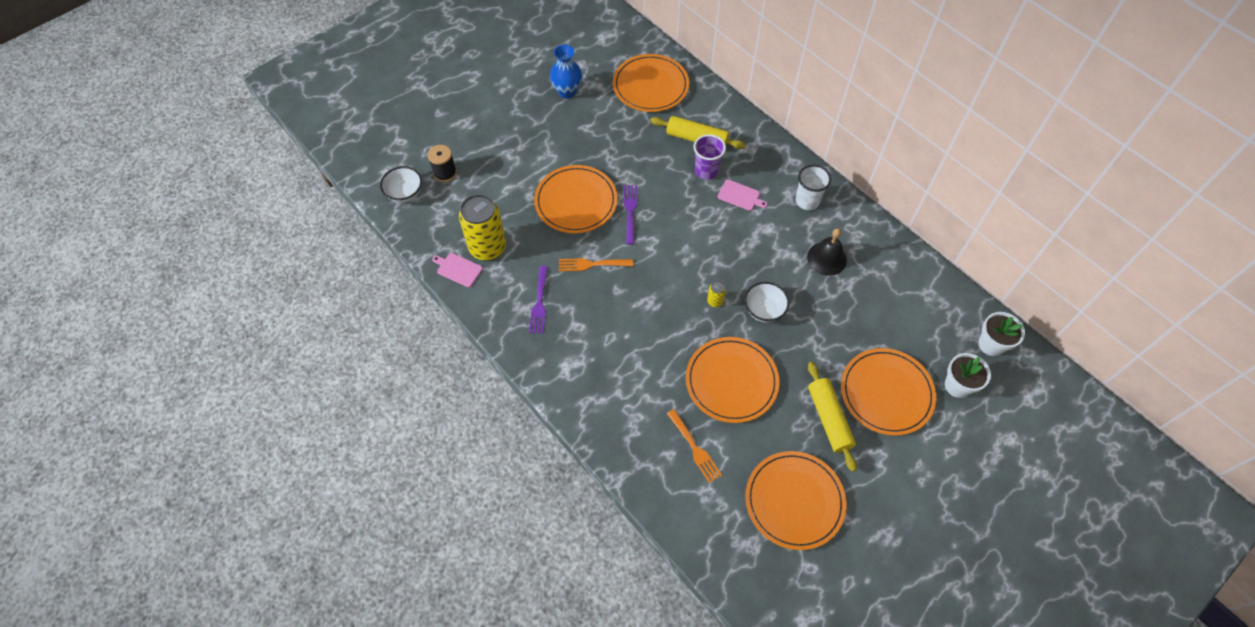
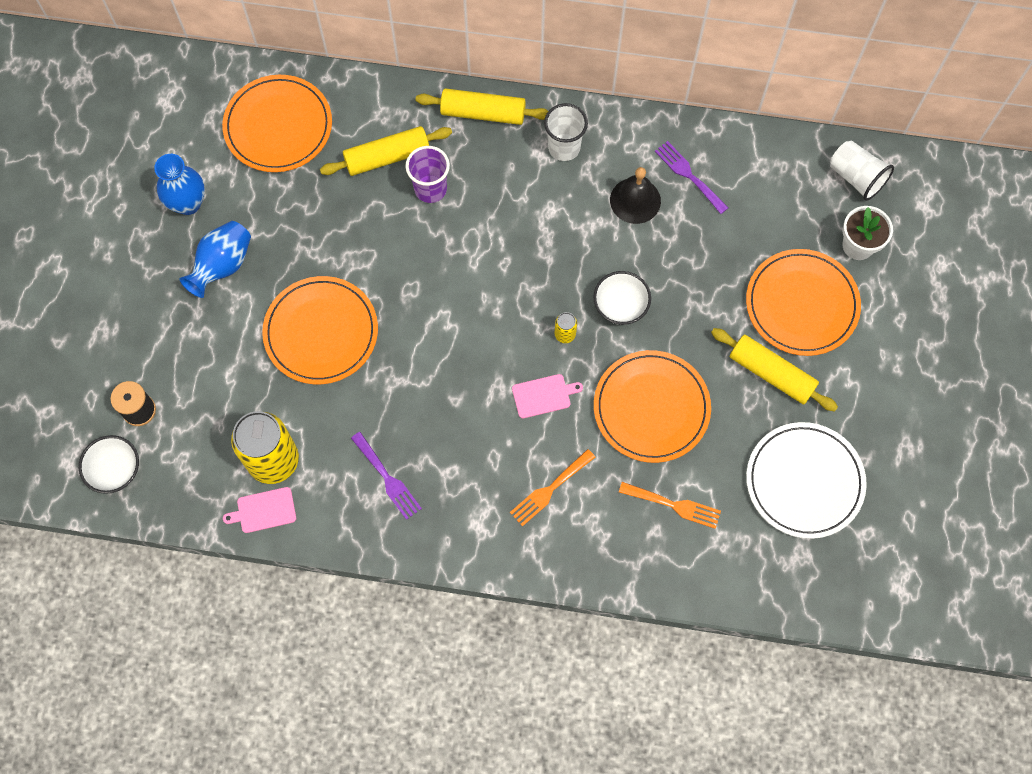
camera: 40 degrees left, 10 degrees up
orange fork [559,258,633,271] -> orange fork moved to [510,449,595,526]
purple fork [624,185,637,245] -> purple fork moved to [655,141,728,214]
pink cutting board [717,180,768,211] -> pink cutting board moved to [512,374,583,419]
orange plate [745,451,846,550] -> white plate [746,422,867,539]
white flower pot [979,312,1025,356] -> white cup [830,141,894,201]
none -> blue vase [179,221,251,298]
none -> yellow rolling pin [416,88,548,125]

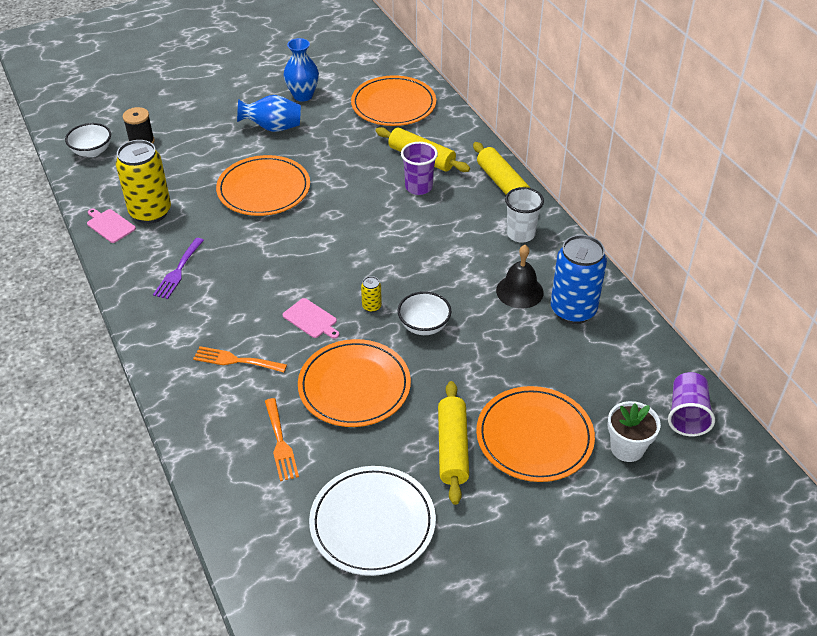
camera: 55 degrees right, 25 degrees down
purple fork [655,141,728,214] -> blue can [551,235,607,324]
white cup [830,141,894,201] -> purple cup [668,372,715,436]

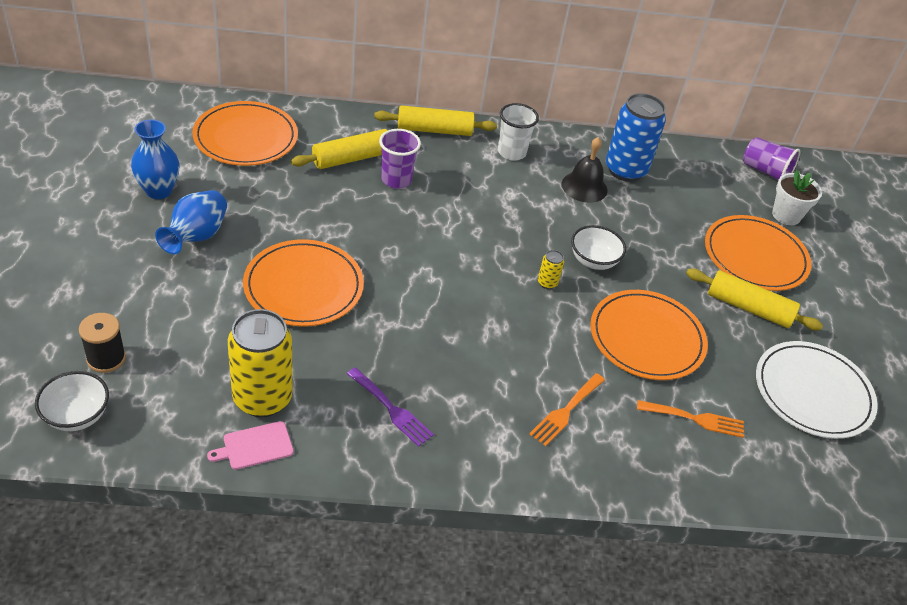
camera: 70 degrees left, 0 degrees up
pink cutting board [282,298,339,339] -> none

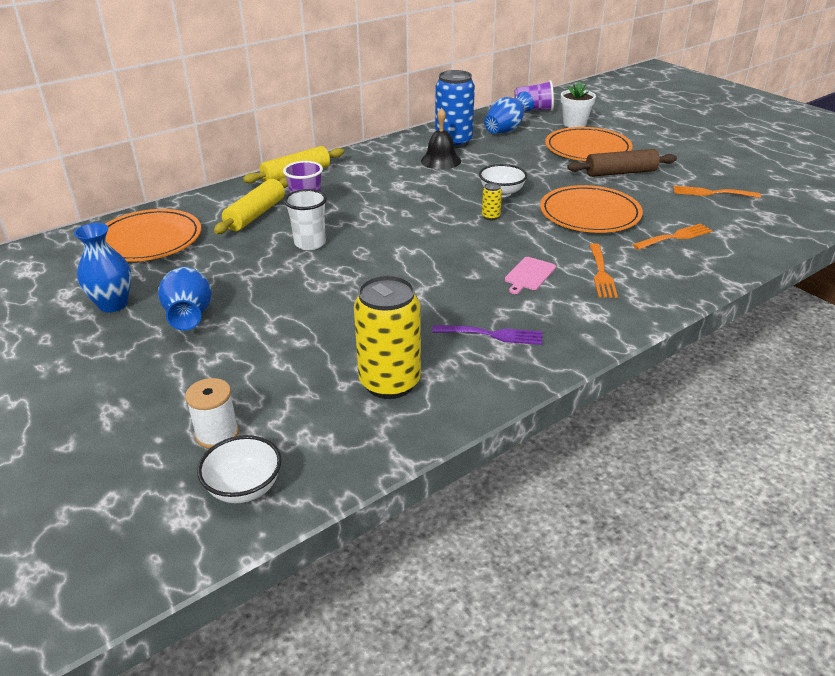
camera: 30 degrees left, 10 degrees down
black spool [79,313,126,373] -> white spool [185,378,239,449]
pink cutting board [207,421,294,470] -> pink cutting board moved to [505,257,556,294]
orange plate [243,239,364,327] -> none
white cup [498,103,539,161] -> white cup moved to [284,189,327,250]
yellow rolling pin [686,269,823,330] -> brown rolling pin [567,149,677,177]
white plate [756,341,878,439] -> orange fork [673,186,761,198]
none -> blue vase [484,91,534,134]

